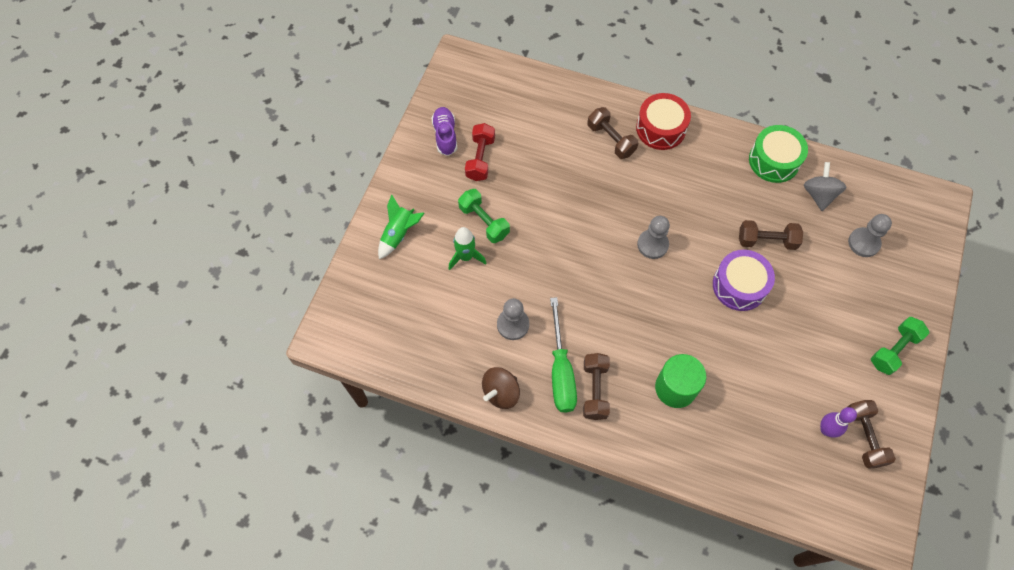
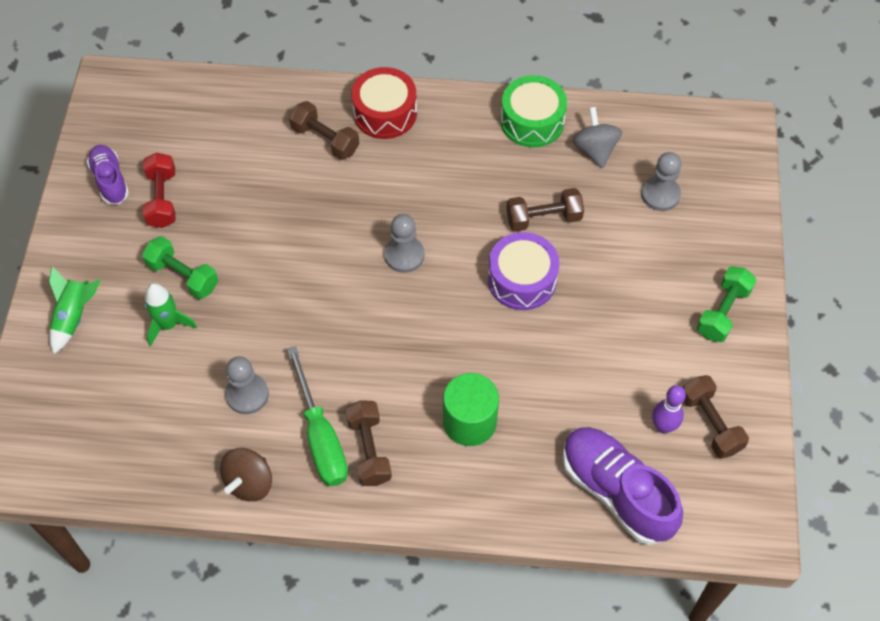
camera: 15 degrees left, 5 degrees down
none -> purple shoe [563,427,683,545]

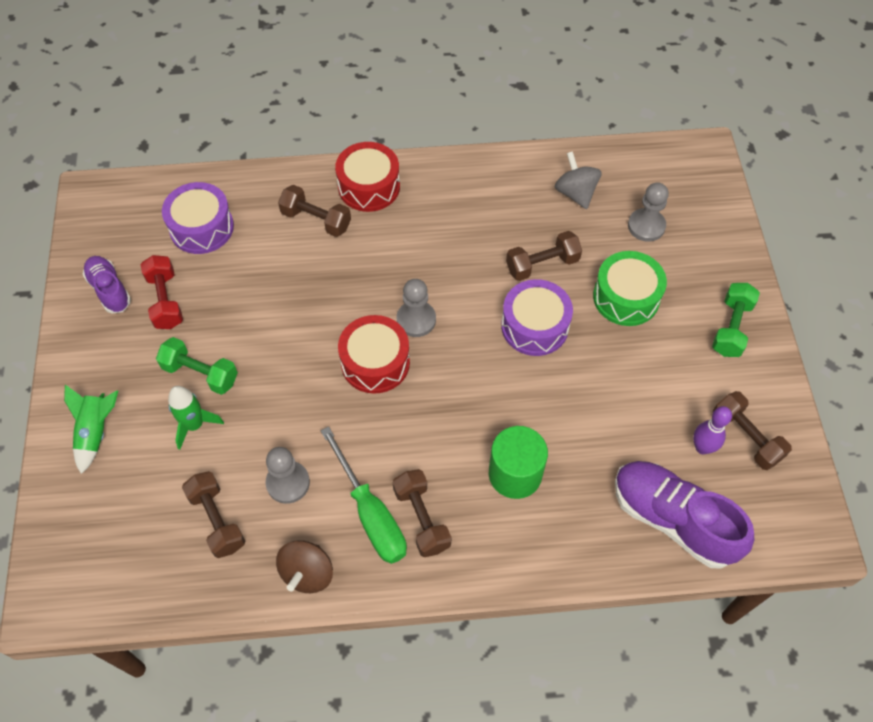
camera: 10 degrees left, 0 degrees up
green drum [500,75,567,148] -> green drum moved to [593,251,667,326]
none -> purple drum [162,182,234,254]
none -> brown dumbbell [182,471,245,558]
none -> red drum [338,315,410,394]

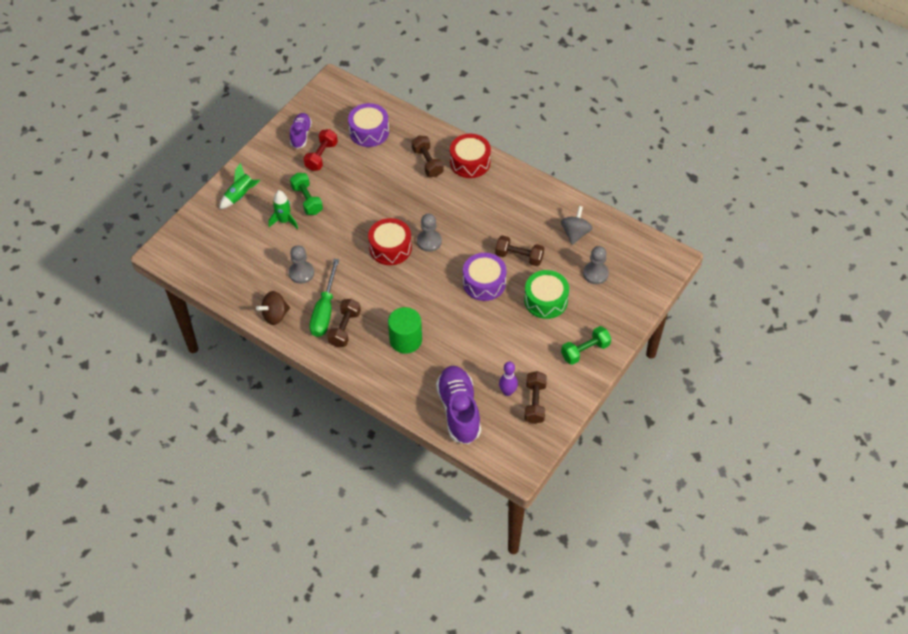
camera: 40 degrees right, 5 degrees down
brown dumbbell [182,471,245,558] -> none

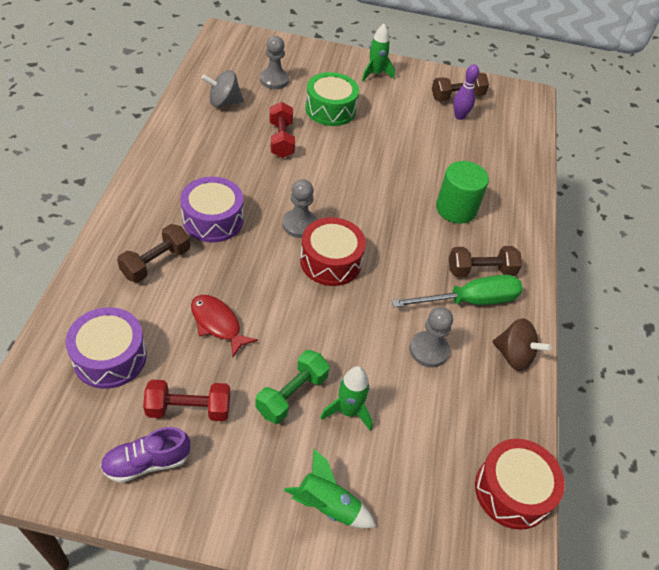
camera: 120 degrees left, 5 degrees down
purple shoe [436,366,481,444] -> none
red drum [450,134,491,178] -> red drum moved to [475,439,565,530]
purple drum [463,253,507,301] -> purple drum moved to [180,177,243,242]
brown dumbbell [495,235,544,266] -> red dumbbell [269,102,295,158]
green dumbbell [561,326,611,365] -> green rocket [362,24,395,82]
none -> red fish [191,295,258,357]

